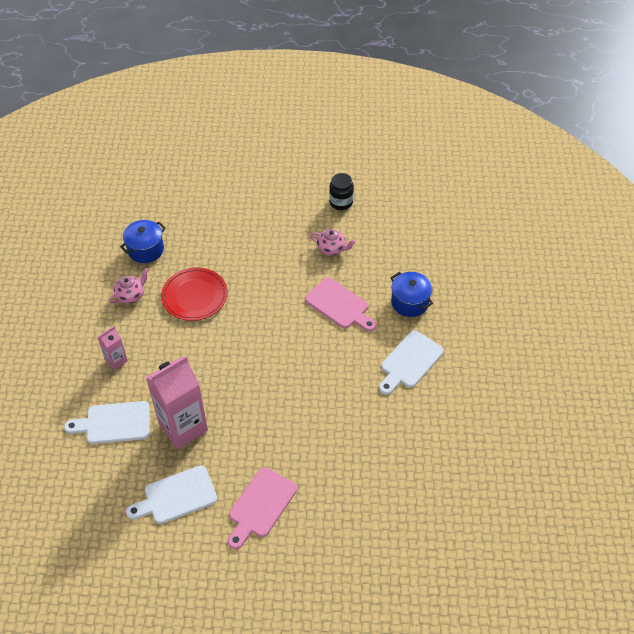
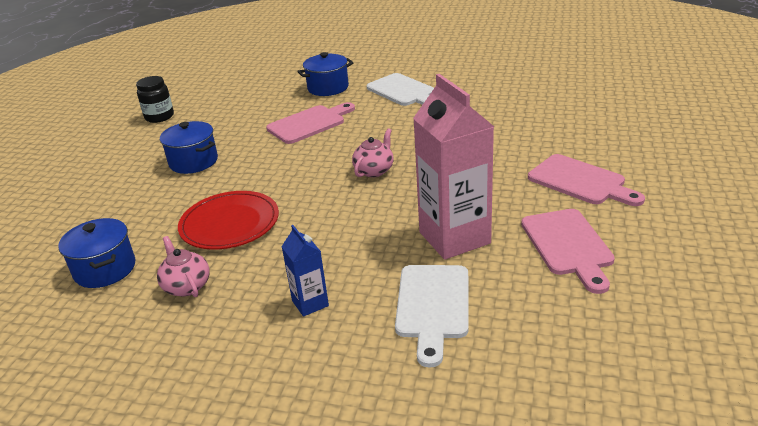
camera: 75 degrees left, 20 degrees down
pink carton [97,326,128,370] -> blue carton [282,225,329,317]
white cutting board [126,465,217,524] -> pink cutting board [521,209,615,294]
pink teapot [310,229,356,256] -> pink teapot moved to [352,128,394,177]
none -> blue pot [160,121,218,174]

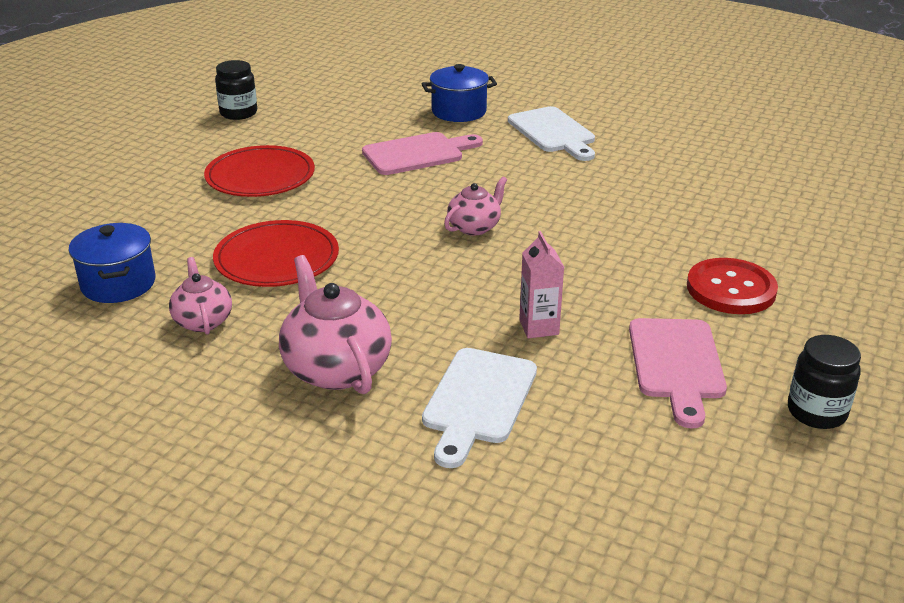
camera: 10 degrees right, 0 degrees up
blue pot [160,121,218,174] -> red plate [204,145,315,197]
blue carton [282,225,329,317] -> pink teapot [279,255,392,394]
pink carton [413,74,494,260] -> pink carton [519,231,564,338], size x0.48
pink cutting board [528,154,645,206] -> red button [687,258,778,314]
none -> black jar [788,335,861,429]

